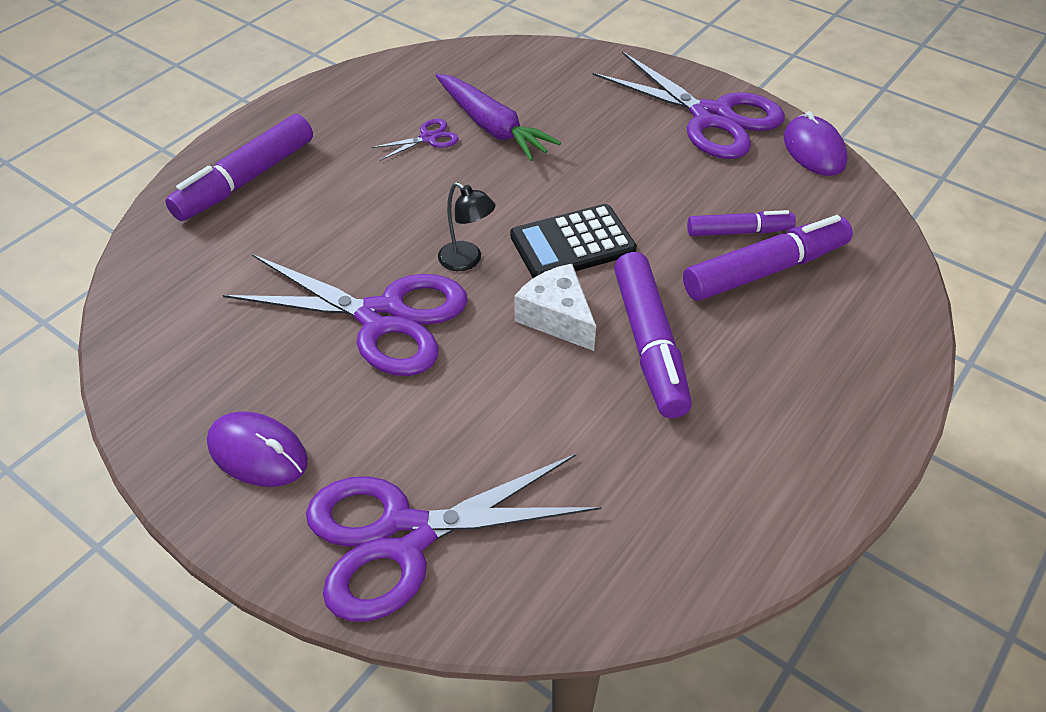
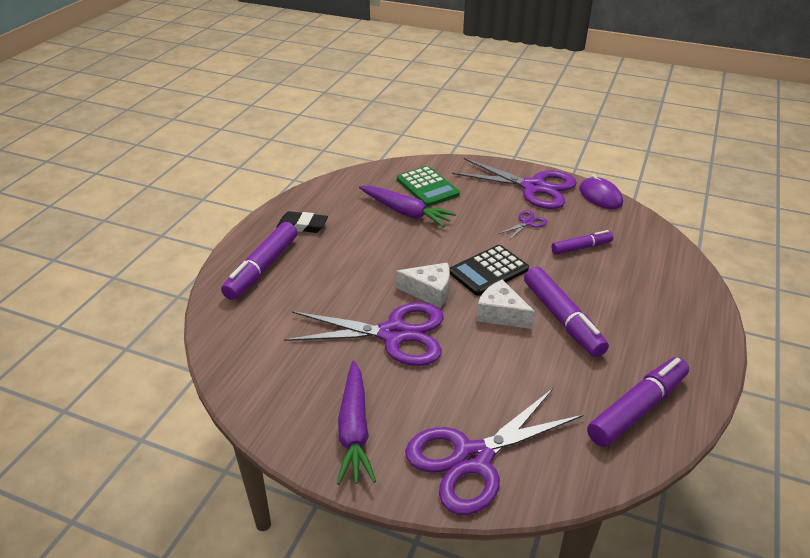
camera: 15 degrees left, 10 degrees down
purple mouse [207,411,308,487] -> purple carrot [337,360,376,485]
purple scissors [371,119,459,161] -> purple scissors moved to [499,211,547,240]
black lamp [438,182,496,271] -> white cheese [396,263,450,308]
purple marker [683,215,853,301] -> purple marker moved to [587,357,689,447]
none -> black eraser [276,211,328,233]
none -> green calculator [397,166,460,207]

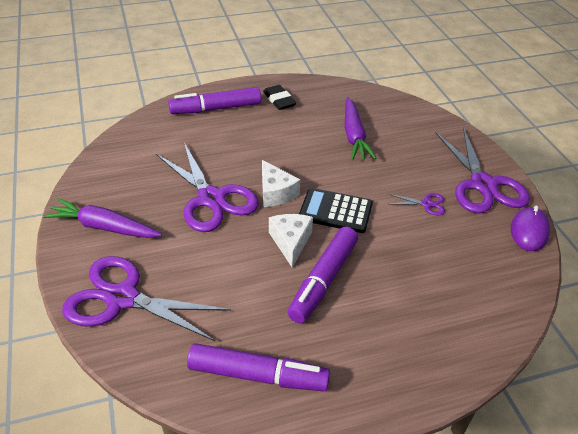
camera: 50 degrees right, 5 degrees up
purple carrot [337,360,376,485] -> purple carrot turned 60 degrees clockwise [43,198,162,238]
green calculator [397,166,460,207] -> none
purple marker [551,230,613,255] -> none

